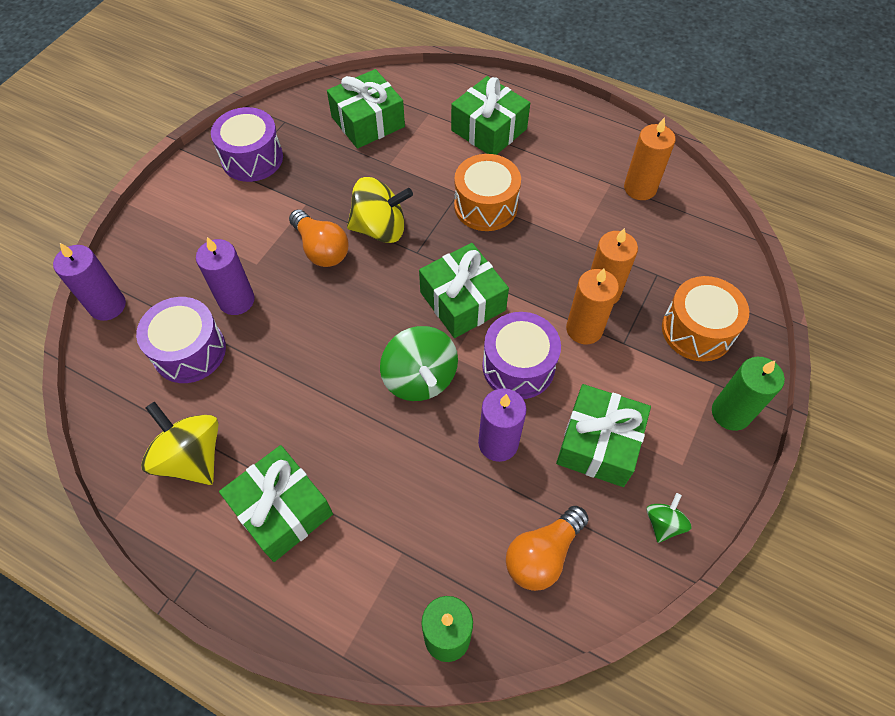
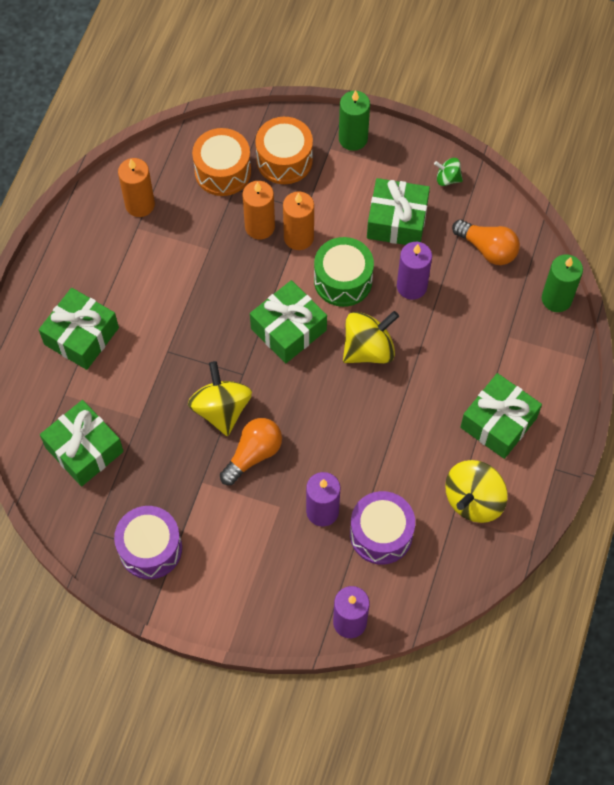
camera: 100 degrees left, 5 degrees up
green spinning top [380,326,458,401] -> yellow spinning top [343,311,399,364]
orange drum [454,154,521,231] -> orange drum moved to [192,128,251,196]
purple drum [482,312,561,399] -> green drum [314,237,374,307]

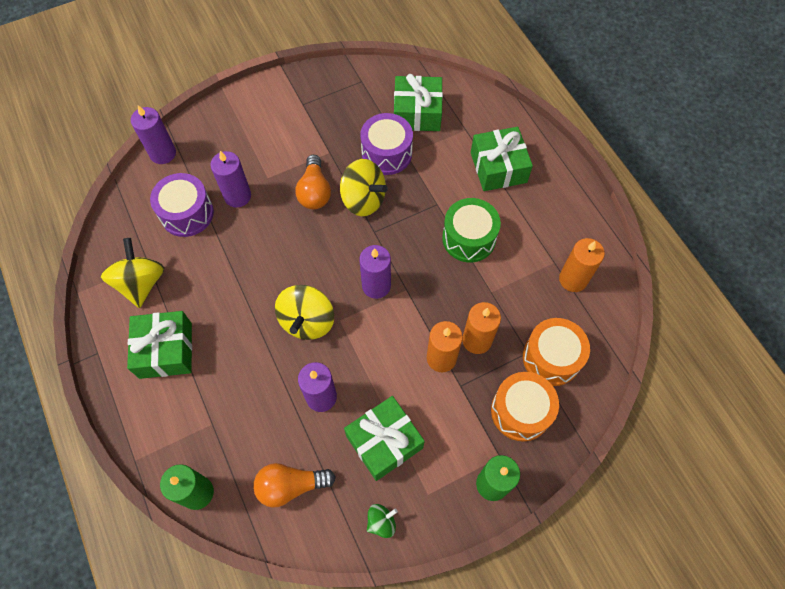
camera: 135 degrees right, 0 degrees up
purple drum [114,506,182,579] -> purple drum moved to [360,113,413,175]
green gift [250,280,327,363] -> purple candle [359,245,391,299]
green drum [314,237,374,307] -> green drum moved to [442,198,501,263]

